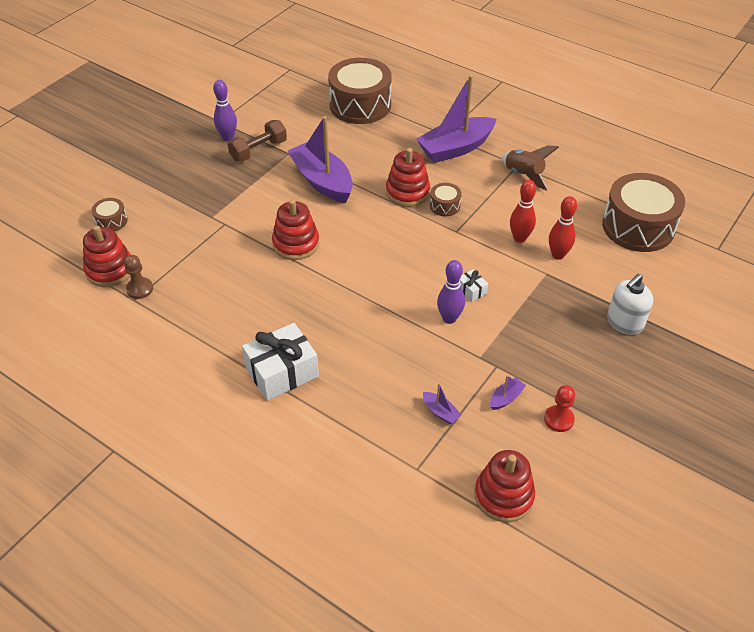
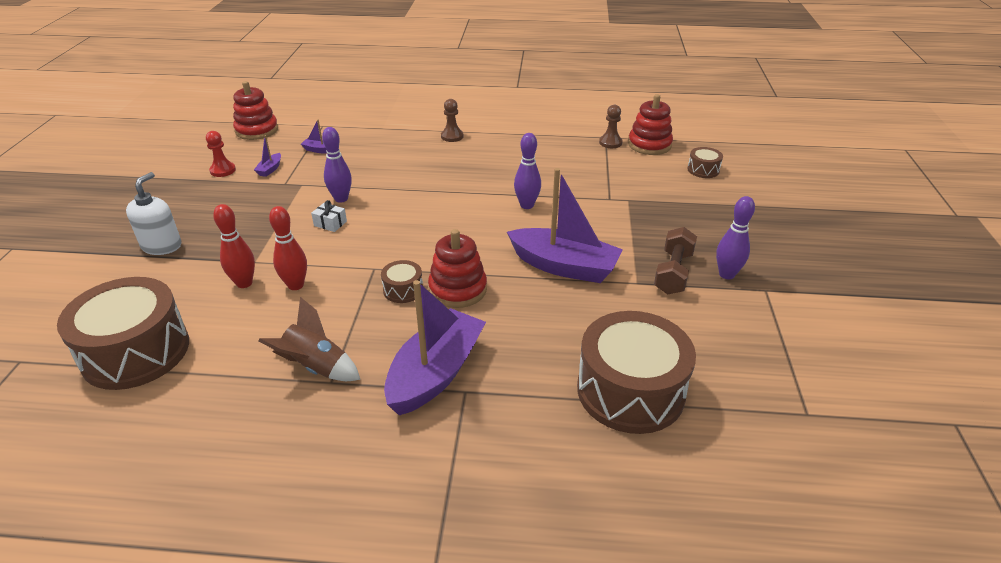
camera: 150 degrees right, 10 degrees down
white gift [242,323,319,401] -> brown pawn [441,99,463,142]
red stacking toy [272,199,319,260] -> purple bowling pin [514,133,541,209]

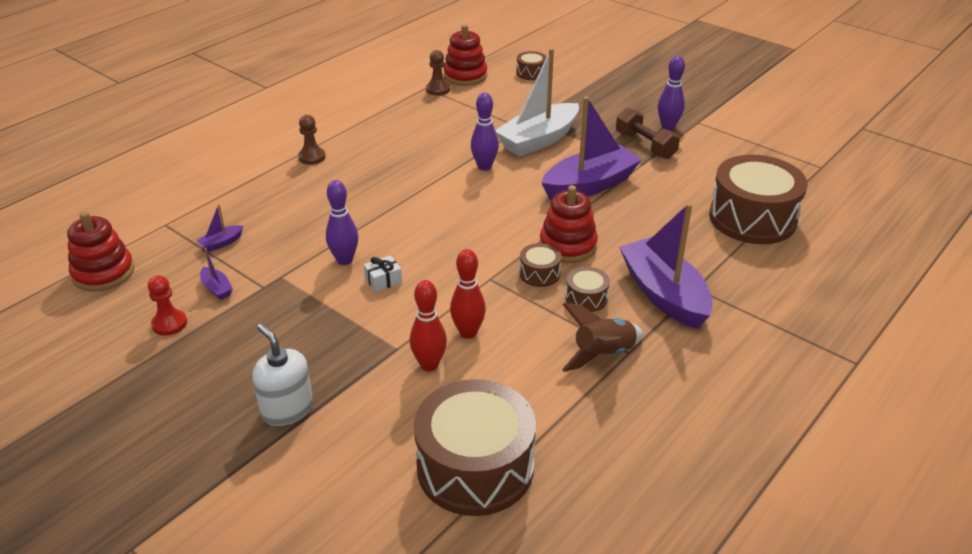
camera: 55 degrees left, 0 degrees up
none -> white boat [495,48,579,157]
none -> brown drum [565,267,610,312]

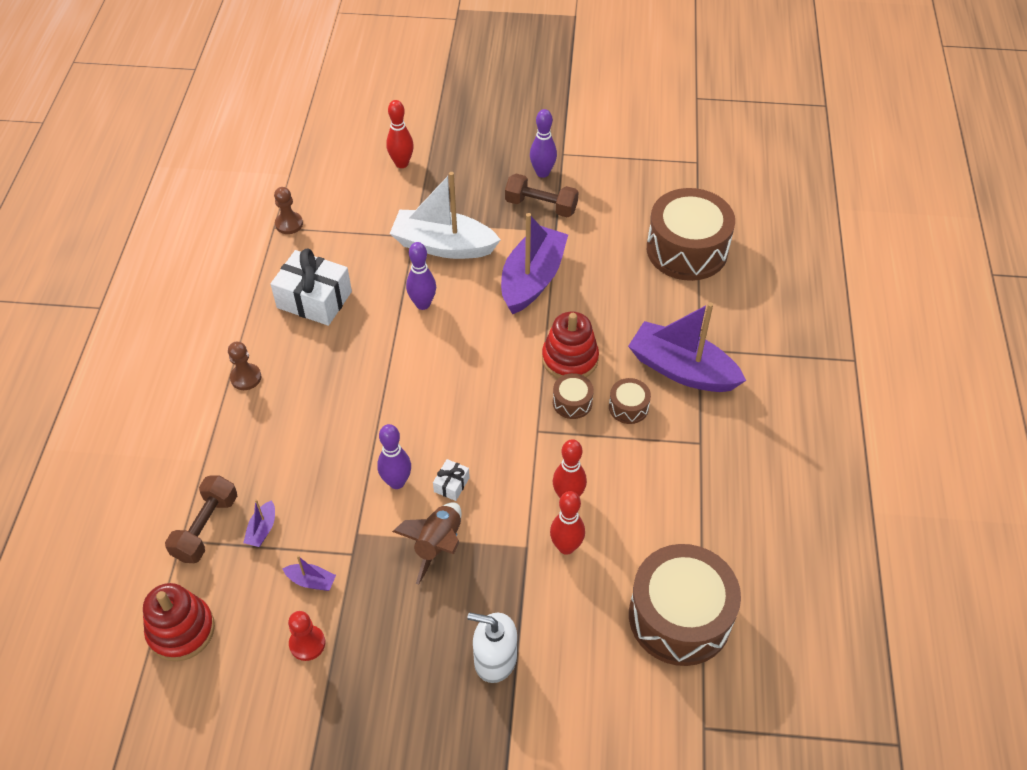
camera: 35 degrees left, 15 degrees up
red stacking toy [443,24,487,86] -> none
white boat [495,48,579,157] -> white boat turned 90 degrees clockwise [390,172,501,259]
brown drum [516,51,546,80] -> none
brown rocket [562,303,643,372] -> brown rocket moved to [392,502,461,585]
none -> brown dumbbell [165,476,237,563]
none -> white gift [271,248,352,326]
none -> red bowling pin [386,100,414,168]

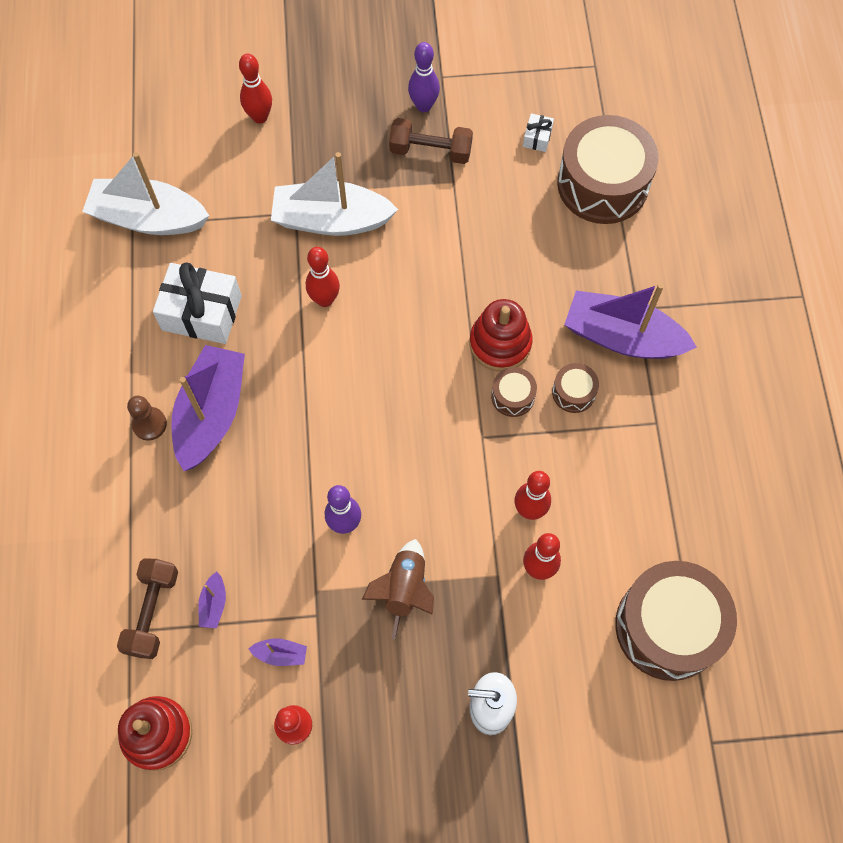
camera: 10 degrees left, 15 degrees up
brown pawn [274,187,303,234] -> white boat [82,152,209,235]
purple bowling pin [406,242,436,310] -> red bowling pin [306,247,340,307]
white gift [433,459,470,501] -> white gift moved to [523,113,554,152]
purple boat [501,213,568,314] -> purple boat moved to [171,345,245,471]

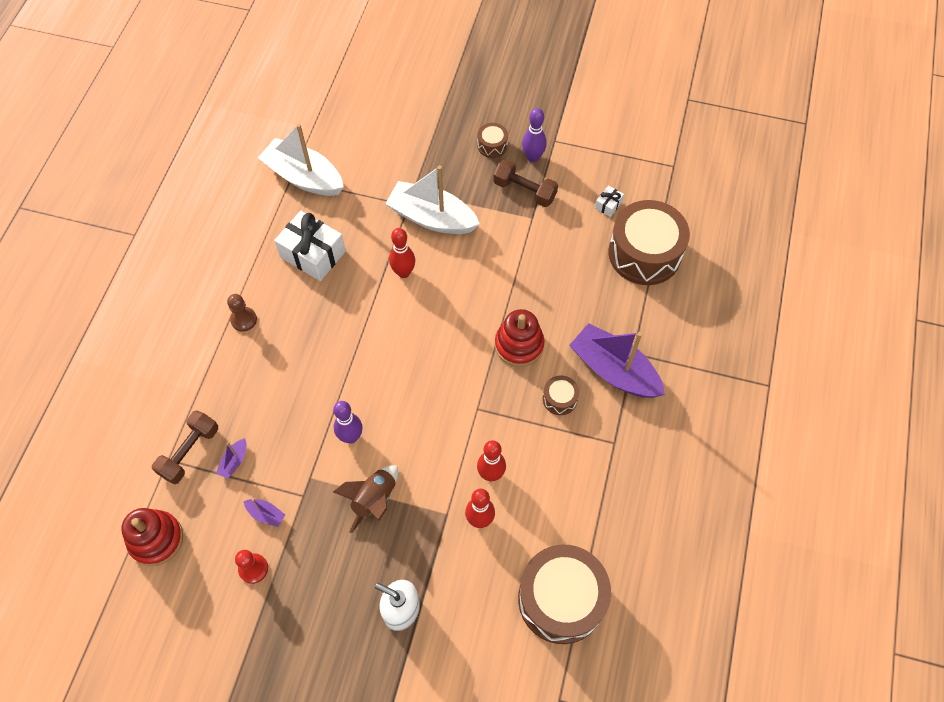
camera: 20 degrees right, 5 degrees down
purple boat [171,345,245,471] -> none
red bowling pin [239,54,272,123] -> none
brown drum [491,367,537,417] -> brown drum moved to [477,123,508,158]

